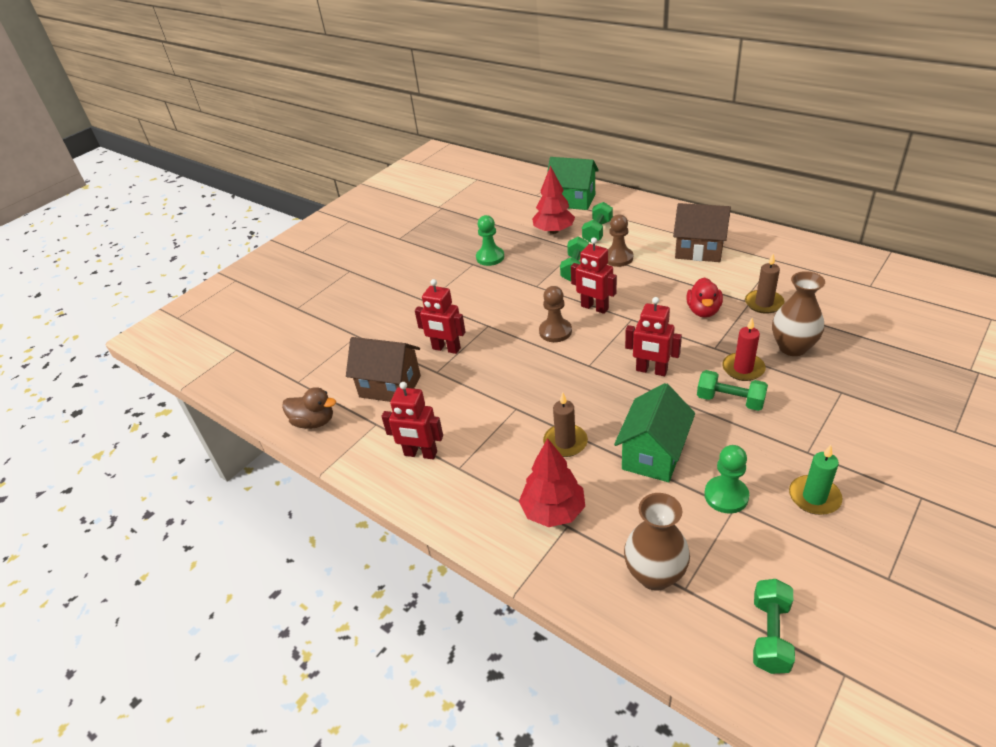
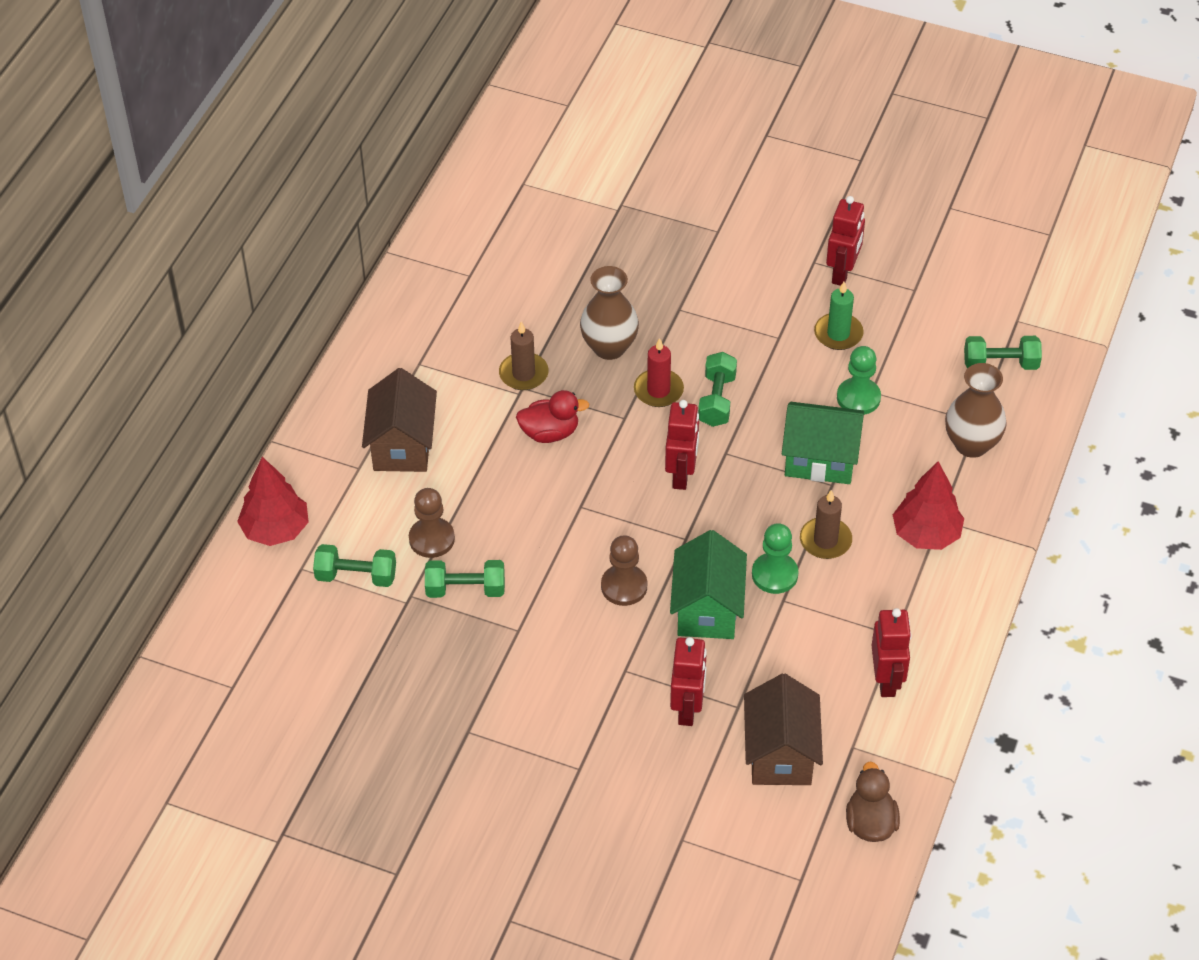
camera: 110 degrees left, 10 degrees up
green pawn [476,215,504,266] -> green pawn moved to [752,523,798,594]
red tree [532,166,575,234] -> red tree moved to [237,457,309,546]
green house [547,157,599,210] -> green house moved to [670,530,747,639]
red robot [571,237,617,314] -> red robot moved to [826,196,865,286]

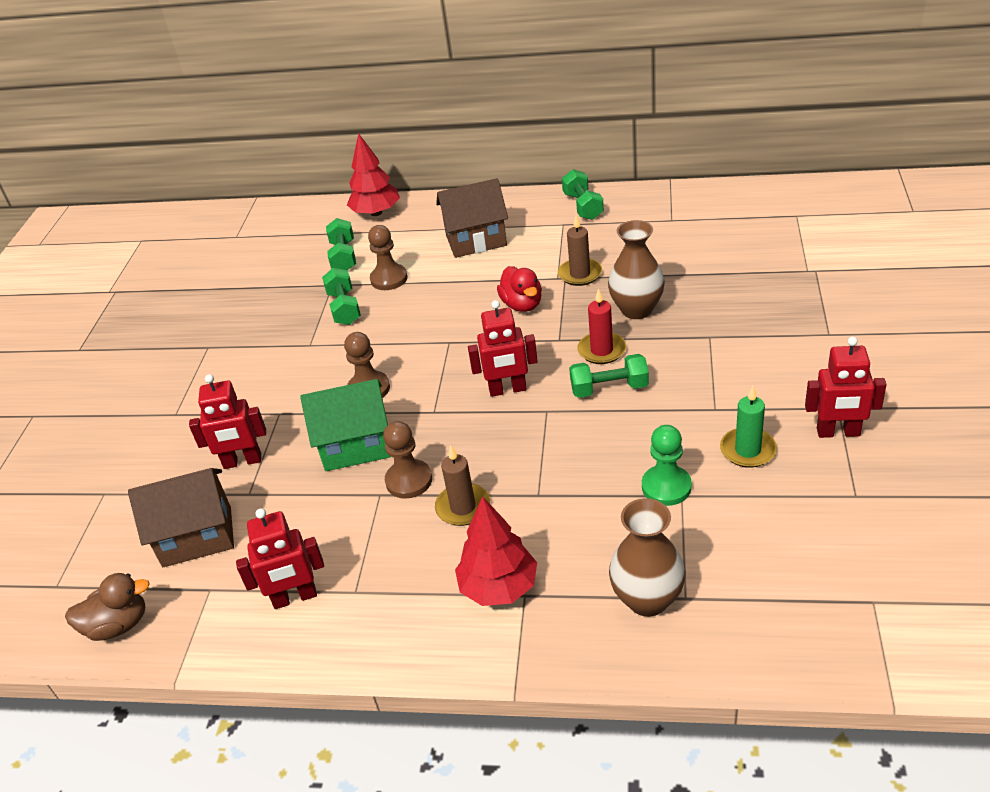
camera: 80 degrees right, 10 degrees down
green pawn [752,523,798,594] -> brown pawn [383,421,432,499]
green house [782,402,864,484] -> none
green dumbbell [964,336,1042,370] -> green dumbbell moved to [562,169,604,220]

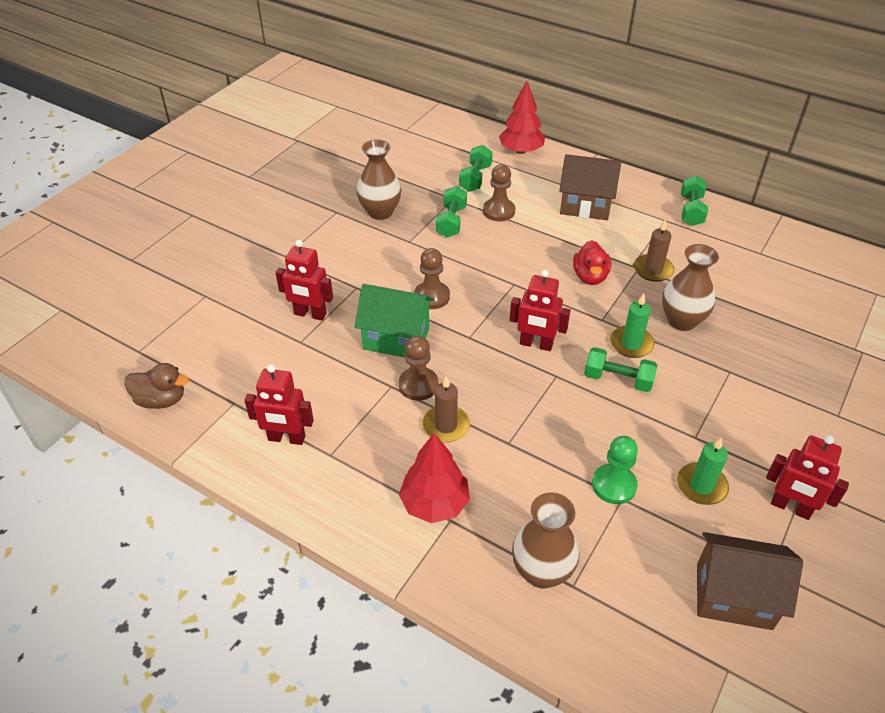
camera: 20 degrees right, 5 degrees up
brown house [128,468,234,567] -> brown house moved to [697,532,803,630]
red candle [577,289,626,364] -> green candle [610,293,655,358]
none -> brown vase [357,139,401,220]

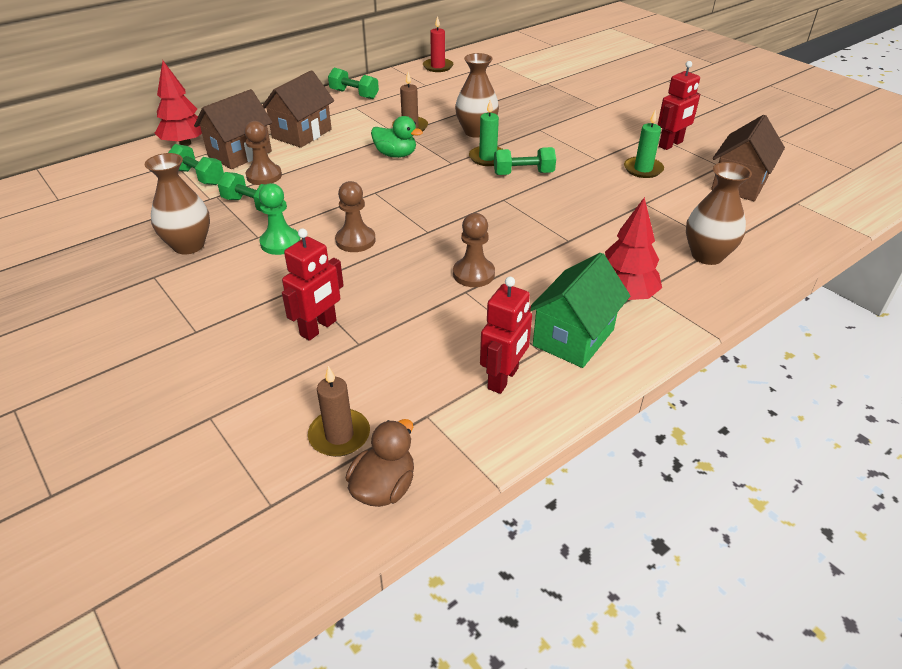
camera: 70 degrees left, 5 degrees down
green house [355,284,434,358] -> green house moved to [530,253,630,368]
brown candle [422,376,470,442] -> brown candle moved to [308,366,370,457]
red robot [510,270,571,351] -> none
red duck [573,240,611,285] -> green duck [371,116,423,158]
green dumbbell [584,347,657,392] -> green dumbbell turned 45 degrees clockwise [494,147,556,175]
green pawn [592,436,638,504] -> green pawn moved to [259,183,300,255]
none -> brown house [194,89,273,169]
none -> red candle [423,16,453,72]

